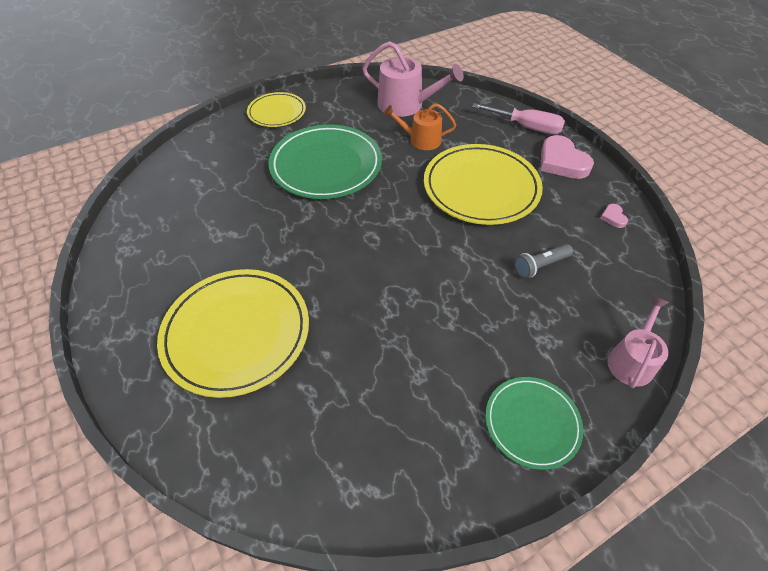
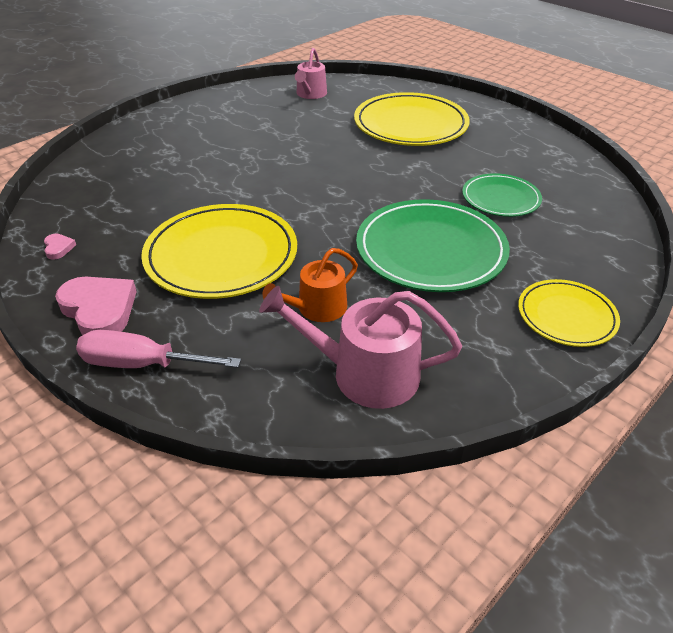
camera: 165 degrees right, 10 degrees down
orange watering can [384,103,456,150] -> orange watering can turned 150 degrees clockwise [263,248,358,322]
green plate [486,377,583,470] -> green plate moved to [462,173,542,217]
grey flashlight [514,244,573,279] -> none
pink watering can [607,296,669,388] -> pink watering can moved to [295,48,327,99]

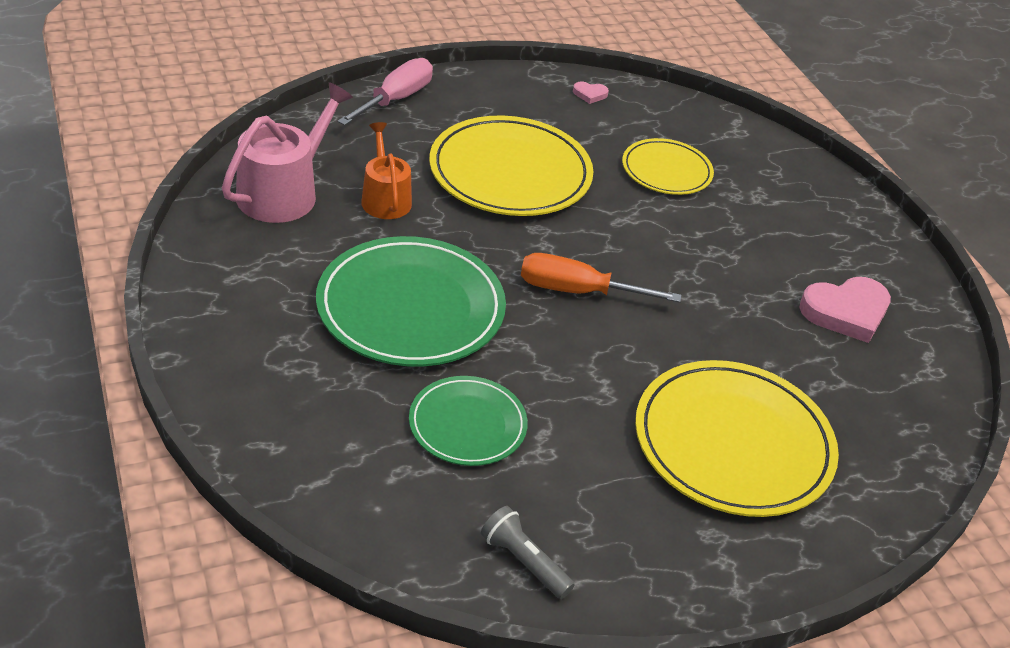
camera: 110 degrees right, 0 degrees up
pink heart [55,277,137,335] -> pink heart moved to [800,277,891,343]
pink watering can [295,48,327,99] -> none
yellow plate [518,279,620,347] -> yellow plate moved to [622,138,714,195]
none -> grey flashlight [481,506,575,599]
none -> orange screwdriver [521,253,681,303]

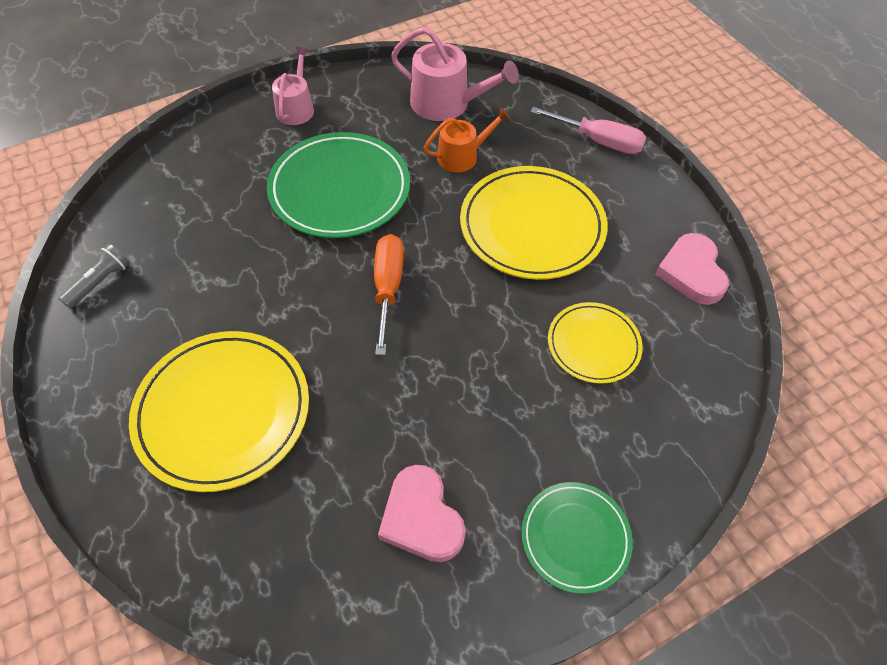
camera: 85 degrees right, 15 degrees up
green plate [409,376,528,466] -> green plate moved to [521,482,633,594]
pink heart [573,82,609,104] -> pink heart [655,233,729,305], size x2.20
none -> pink watering can [272,47,314,125]

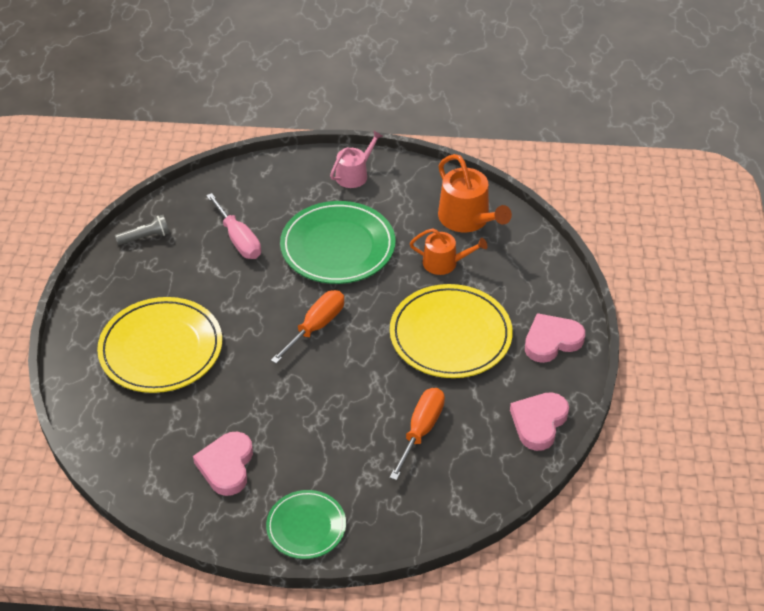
camera: 35 degrees right, 10 degrees down
pink watering can [391,27,519,121] -> orange watering can [438,154,512,232]
pink screwdriver [530,107,646,154] -> pink screwdriver moved to [206,193,261,259]
yellow plate [548,302,643,384] -> orange screwdriver [390,388,445,480]
none -> pink heart [525,313,585,363]

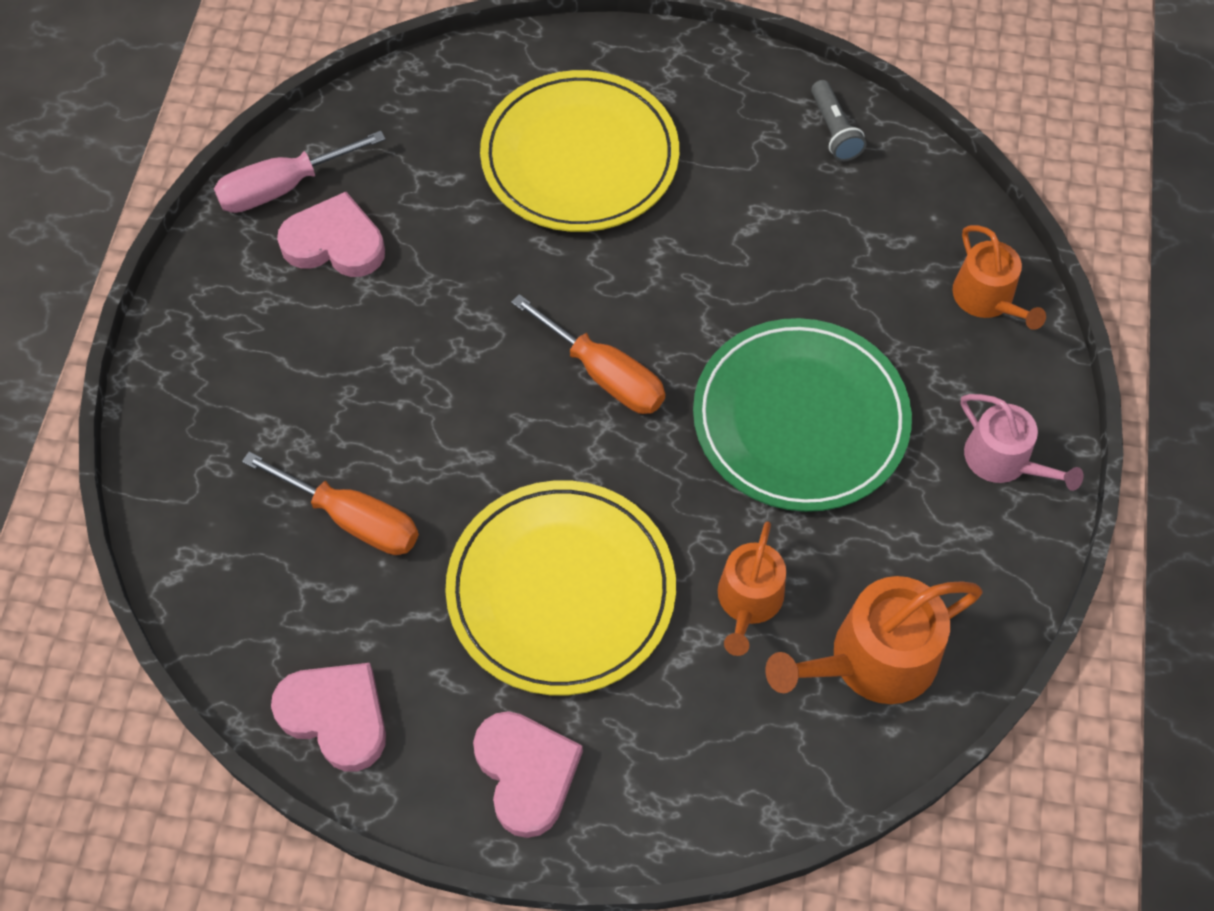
camera: 95 degrees right, 15 degrees up
pink screwdriver [206,193,261,259] -> pink screwdriver moved to [214,131,386,213]
green plate [266,490,346,559] -> none
none -> orange watering can [952,225,1046,330]

